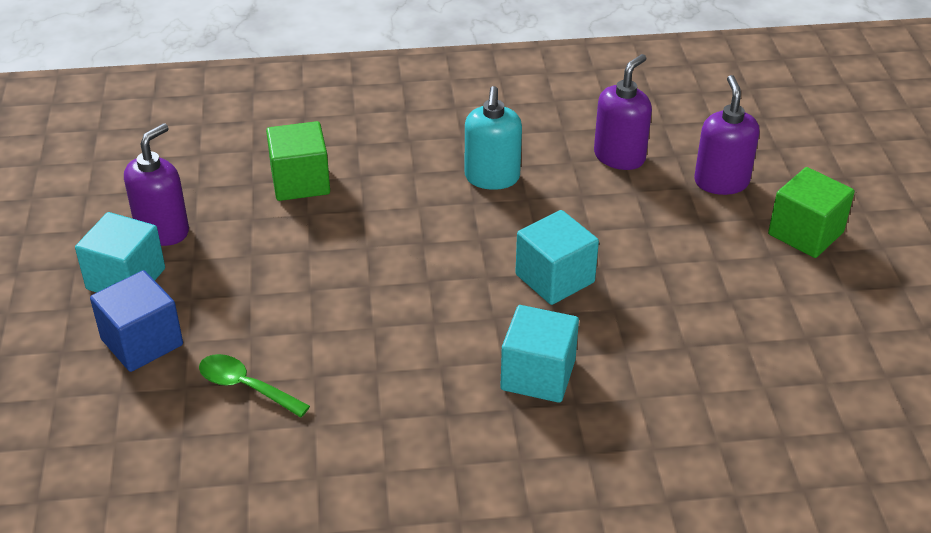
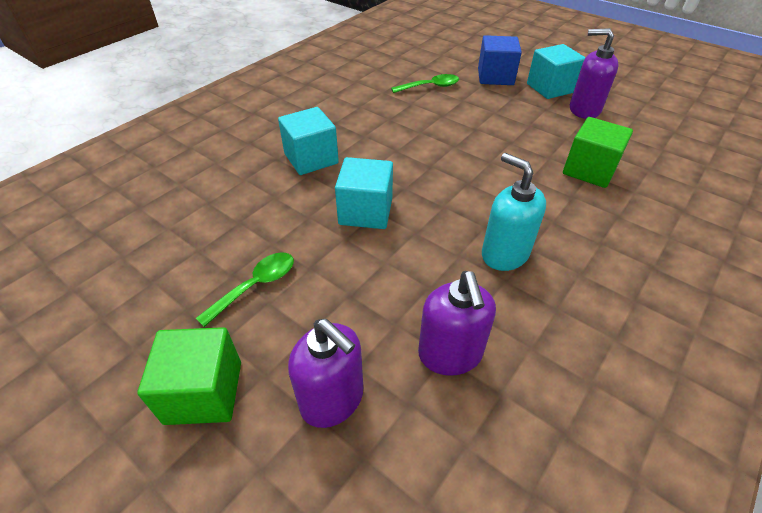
camera: 135 degrees right, 5 degrees up
purple soap dispenser [124,123,189,246] -> purple soap dispenser turned 120 degrees clockwise [570,28,619,119]
none -> green spoon [196,252,294,327]

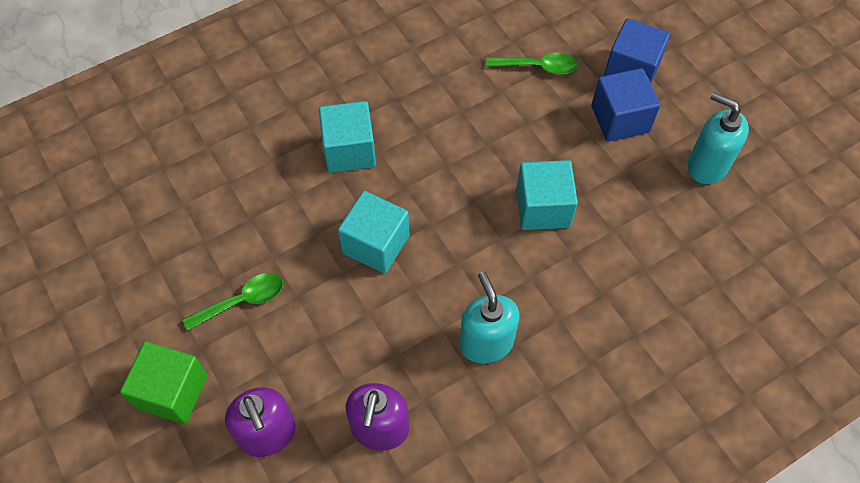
camera: 20 degrees right, 15 degrees up
turquoise cube [527,44,586,99] -> turquoise cube moved to [516,160,578,230]
green cube [563,117,633,188] -> none
purple soap dispenser [570,28,619,119] -> turquoise soap dispenser [688,92,749,184]
none -> blue cube [591,68,660,142]

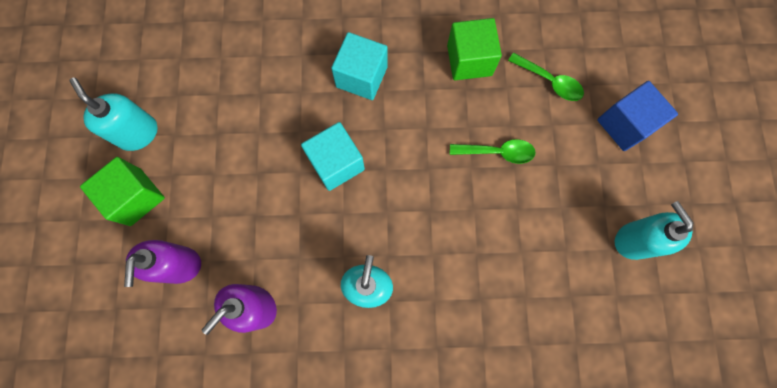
camera: 30 degrees right, 15 degrees up
green spoon [183,273,283,331] -> green spoon moved to [450,139,536,164]
turquoise cube [516,160,578,230] -> none
blue cube [591,68,660,142] -> none
none -> turquoise soap dispenser [70,78,158,151]
none -> green cube [447,18,502,80]

